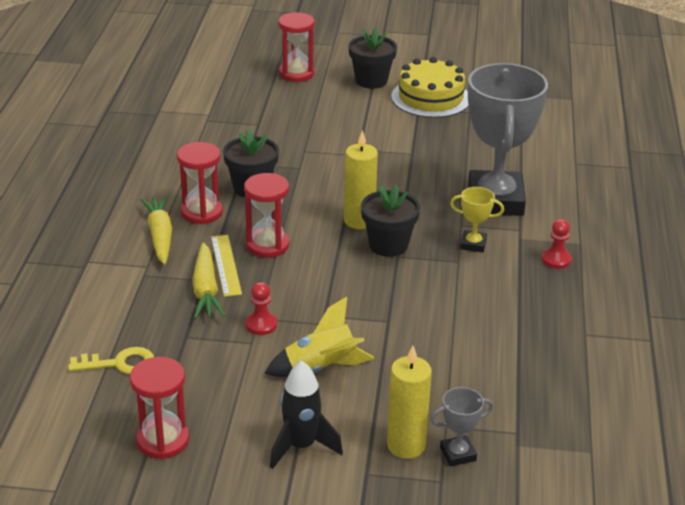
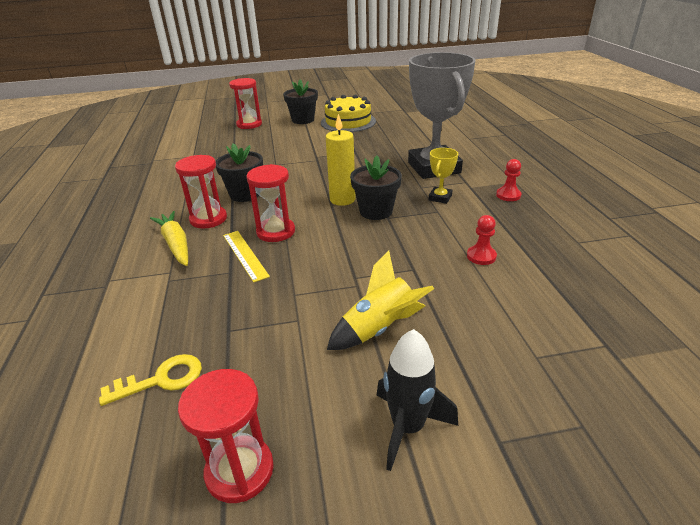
camera: 15 degrees left, 0 degrees up
yellow carrot [192,242,225,319] -> none
red pawn [246,282,277,335] -> red pawn moved to [467,215,497,265]
yellow candle [387,345,432,459] -> none
grey trophy [430,387,493,467] -> none
yellow trophy [450,187,504,252] -> yellow trophy turned 60 degrees counterclockwise [428,148,458,204]

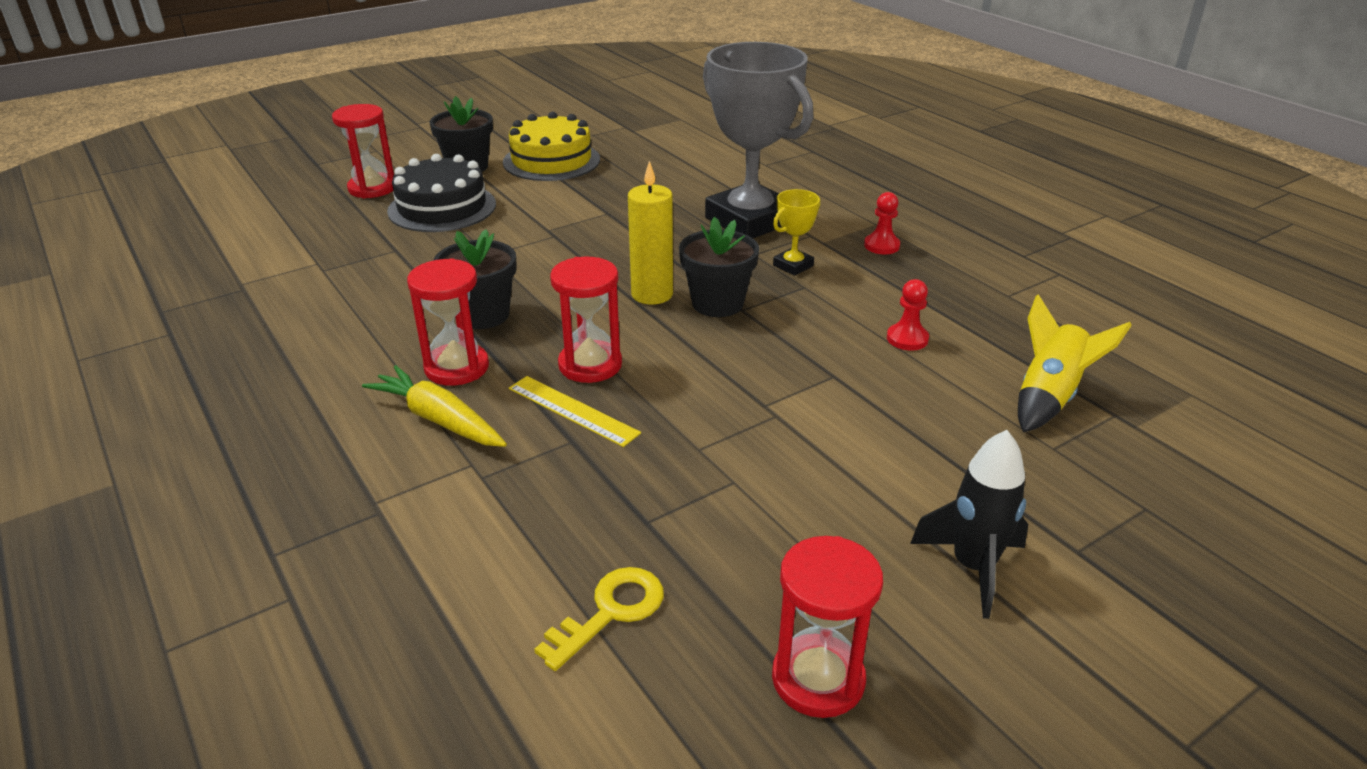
camera: 25 degrees left, 0 degrees up
yellow rocket [327,251,434,350] -> yellow rocket moved to [1018,294,1132,432]
yellow trophy [428,148,458,204] -> yellow trophy turned 45 degrees clockwise [773,189,820,276]
none -> black cake [387,154,496,232]

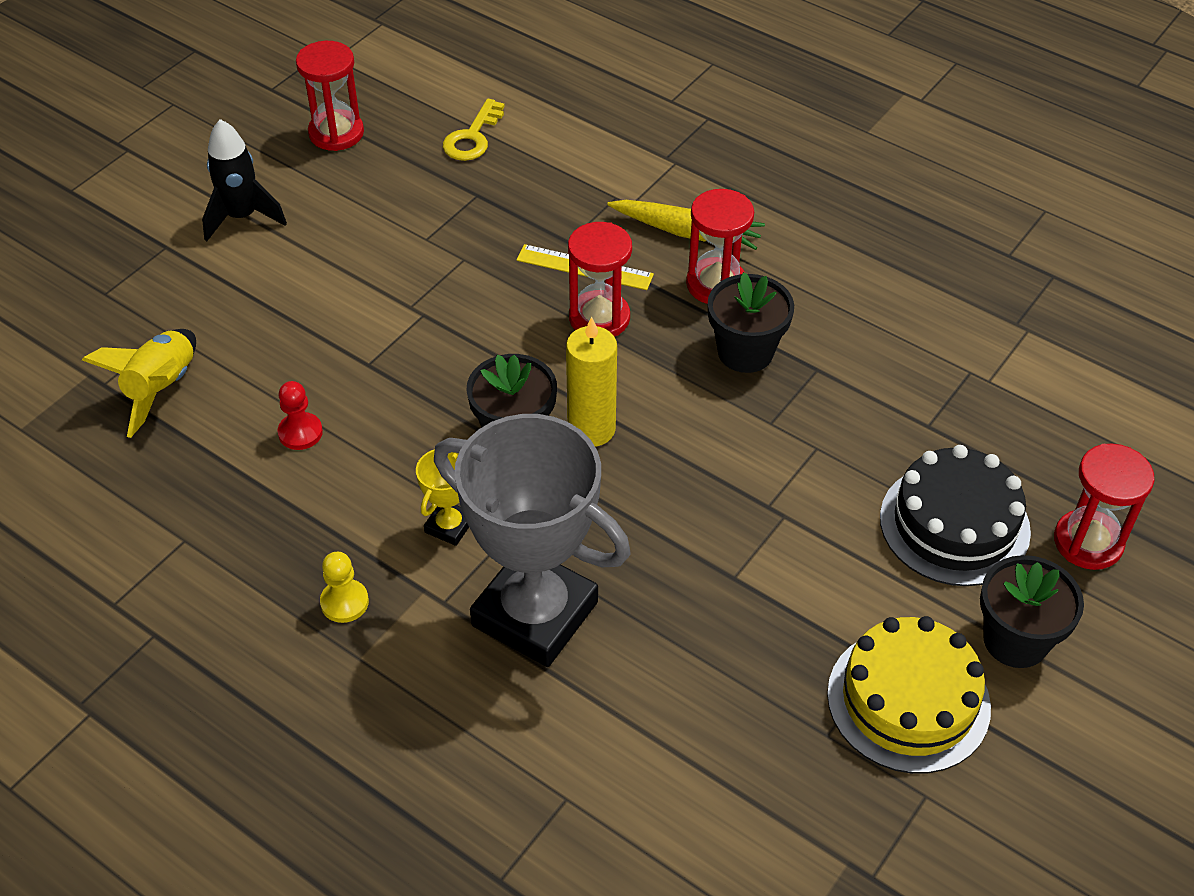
camera: 160 degrees right, 15 degrees up
red pawn [864,192,900,254] -> yellow pawn [320,552,369,623]

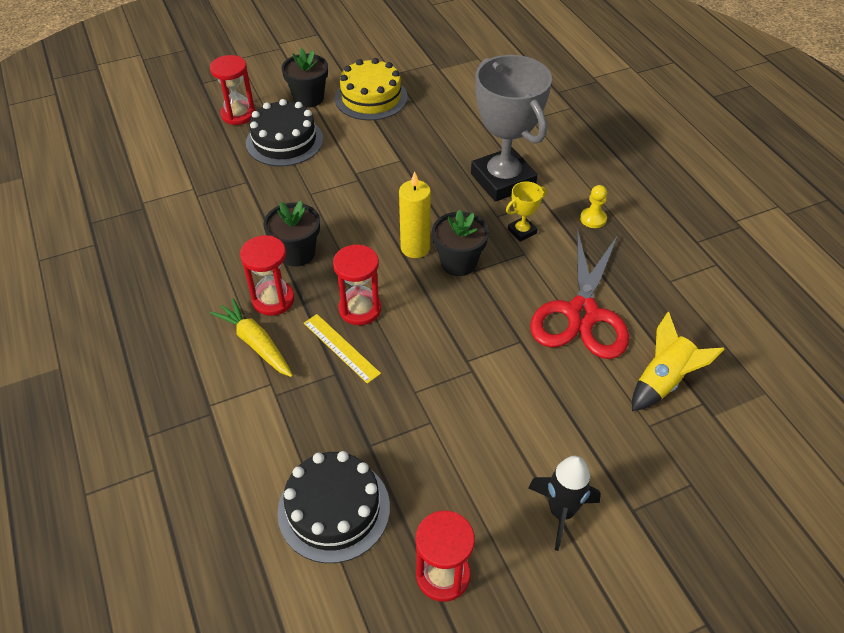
camera: 150 degrees left, 0 degrees up
red pawn [278,381,323,450] -> red scissors [530,228,629,359]
yellow key [443,99,505,161] -> black cake [277,451,390,563]

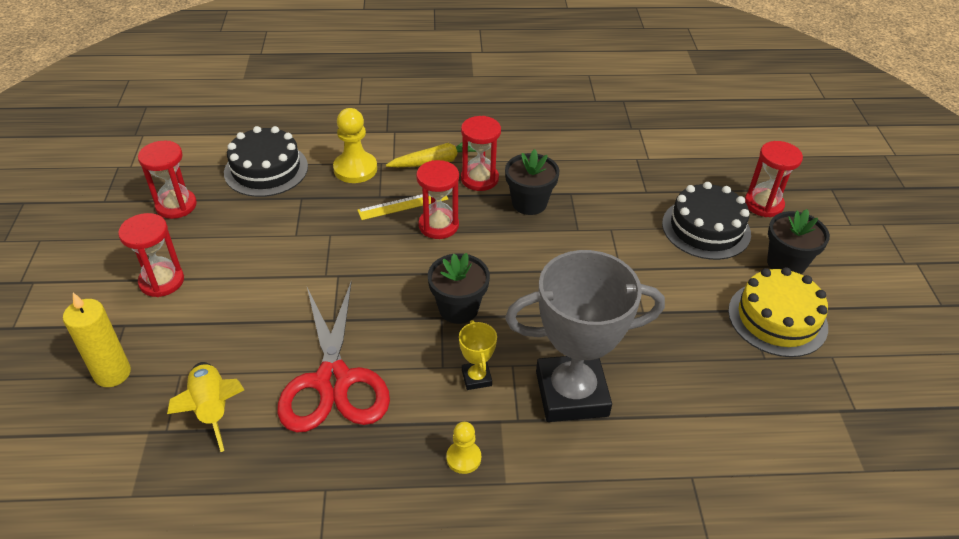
camera: 110 degrees right, 5 degrees down
yellow candle [399,172,431,258] -> yellow candle moved to [63,293,131,387]
black rocket [528,456,601,551] -> red hourglass [118,213,184,297]
red scissors [530,228,629,359] -> red scissors turned 135 degrees counterclockwise [277,280,390,433]
none -> yellow pawn [333,108,377,183]

